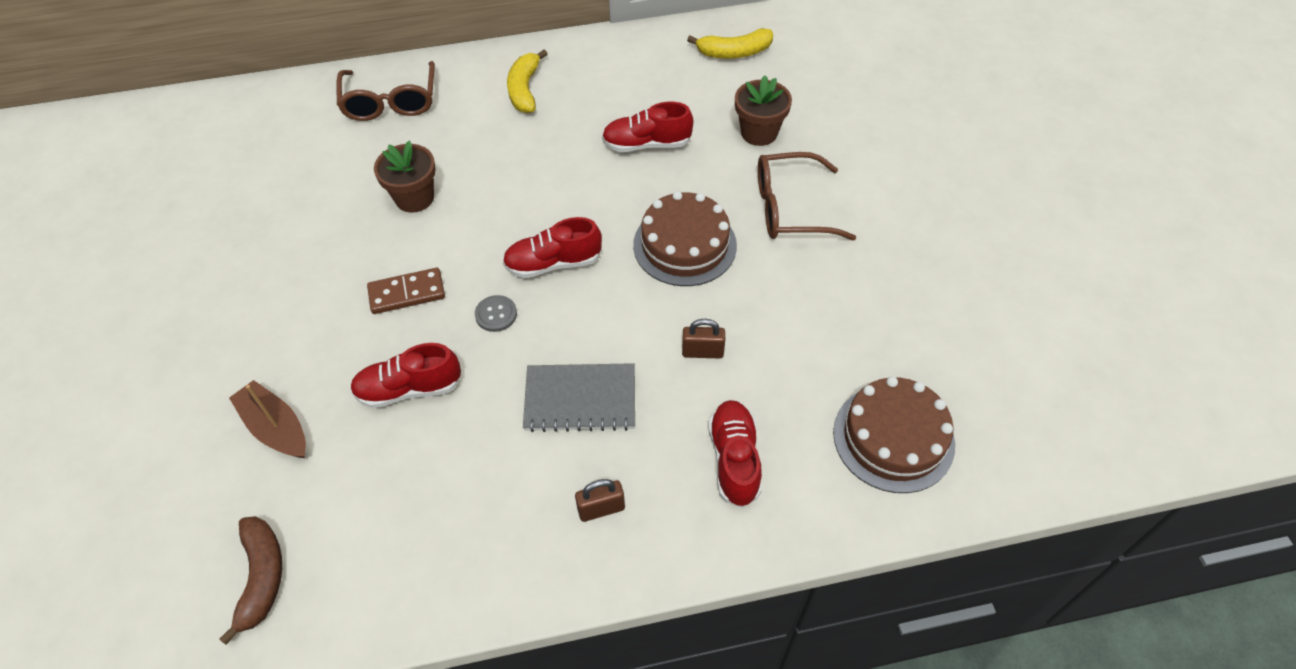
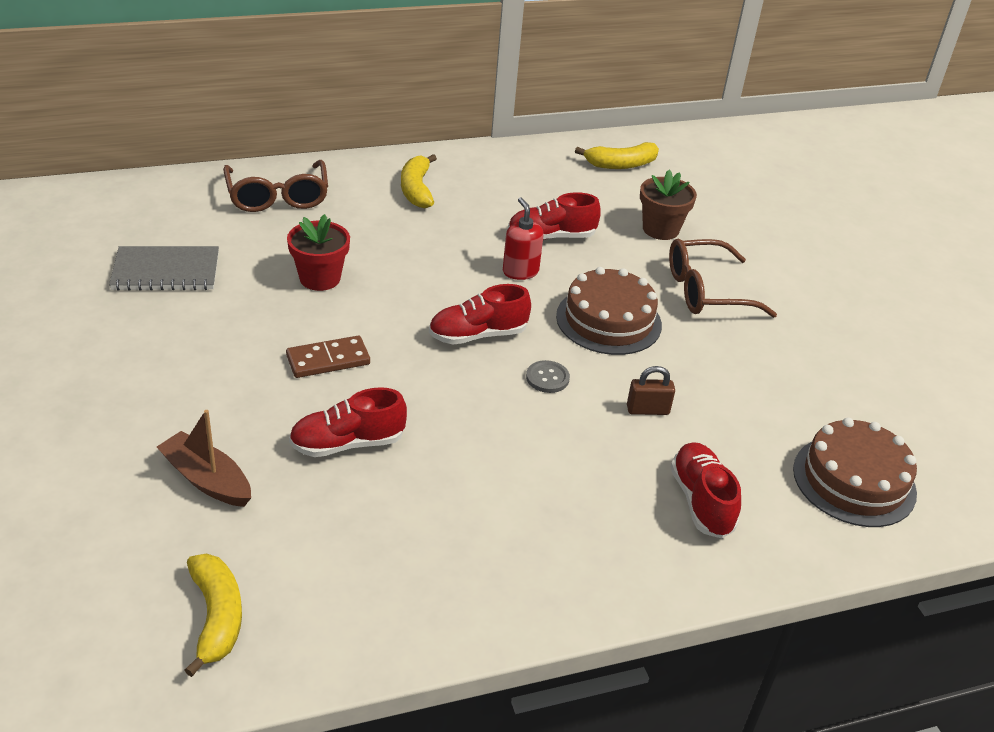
camera: 10 degrees left, 15 degrees down
brown banana [219,516,282,645] -> yellow banana [185,554,242,677]
brown flower pot [374,141,436,213] -> red flower pot [287,214,350,291]
grey button [475,295,517,332] -> grey button moved to [526,360,570,393]
grey notebook [523,363,635,432] -> grey notebook moved to [109,246,219,291]
brown padlock [575,479,625,522] -> none
none -> red soap dispenser [503,197,544,280]

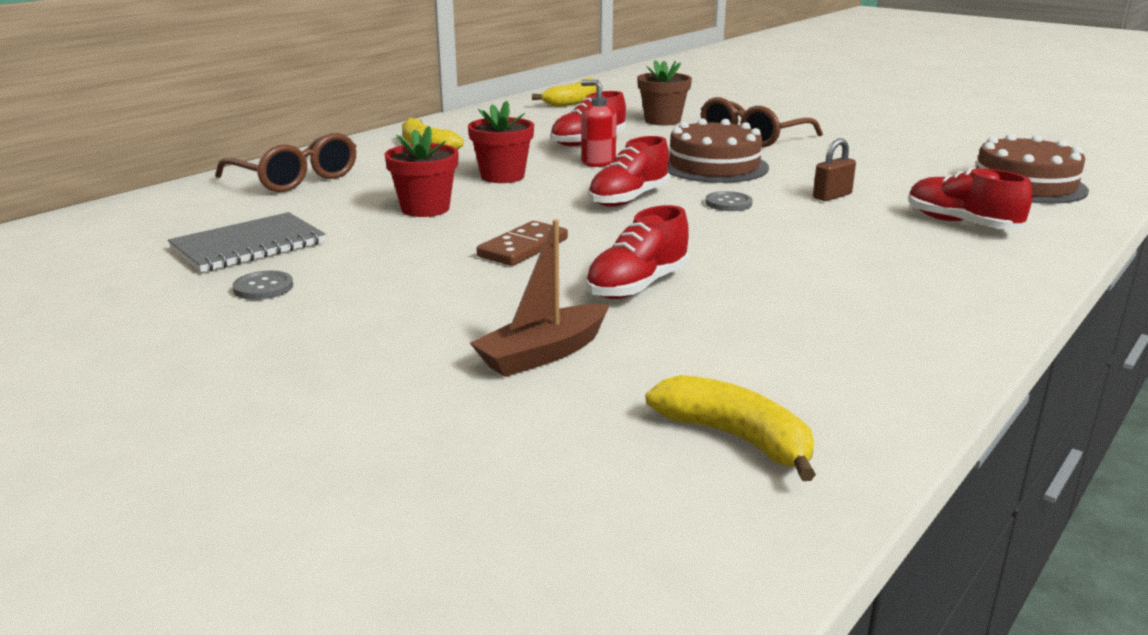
camera: 30 degrees left, 15 degrees down
brown boat [157,410,251,507] -> brown boat turned 45 degrees counterclockwise [470,219,609,377]
none -> grey button [233,271,293,300]
none -> red flower pot [468,101,534,183]

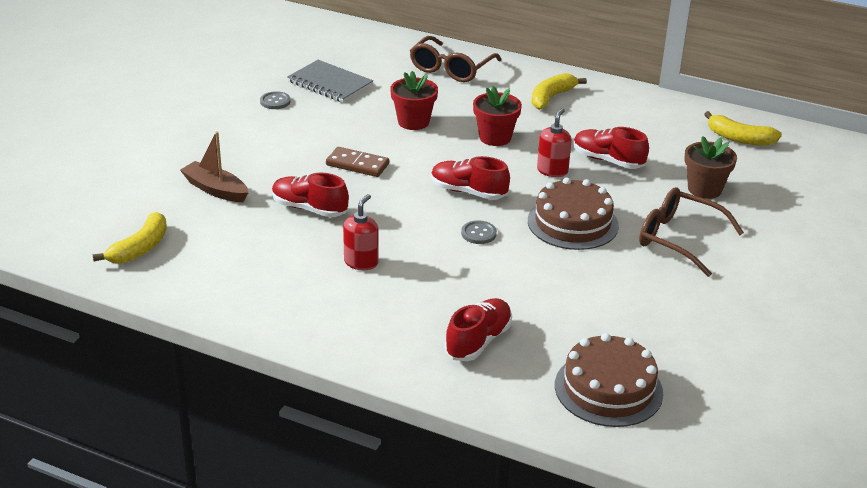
camera: 75 degrees right, 10 degrees up
brown padlock [813,138,856,201] -> none
none -> red soap dispenser [343,194,378,270]

